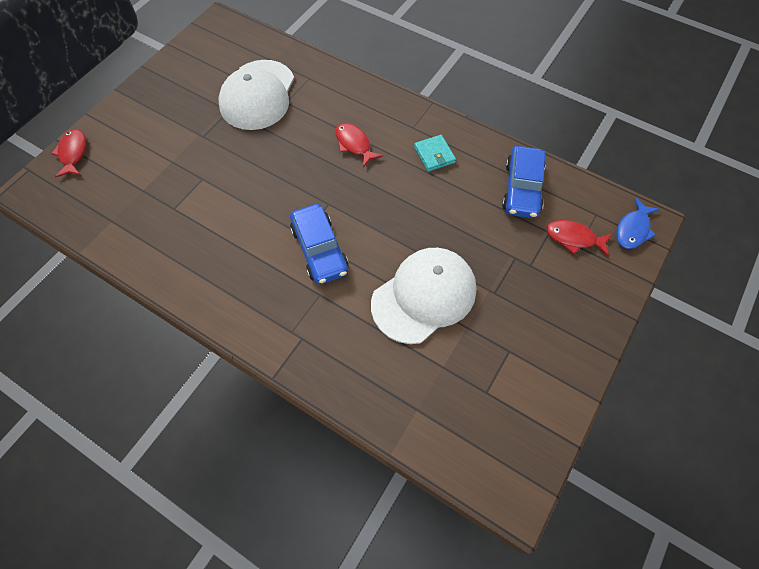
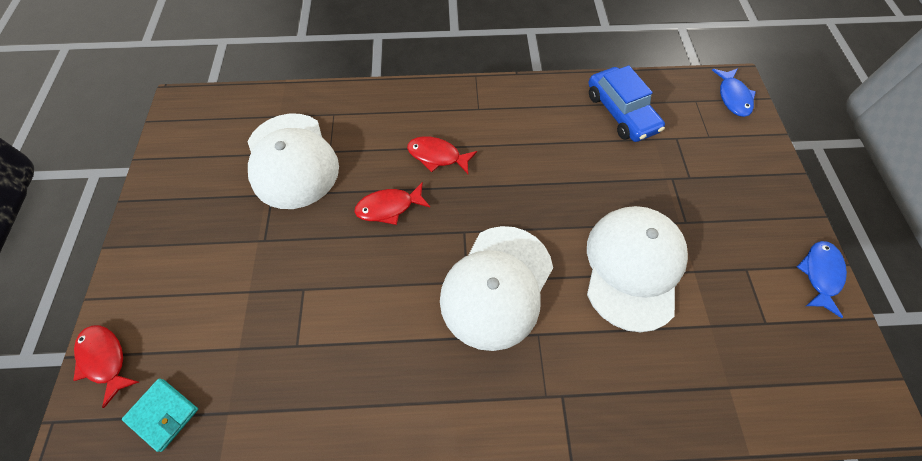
camera: 35 degrees left, 0 degrees up
blue car [290,204,349,284] -> white cap [440,226,553,351]
turquoise wallet [414,135,456,172] -> turquoise wallet moved to [122,379,198,452]
red fish [546,220,612,256] -> red fish moved to [355,182,430,225]
none -> blue fish [797,241,847,318]

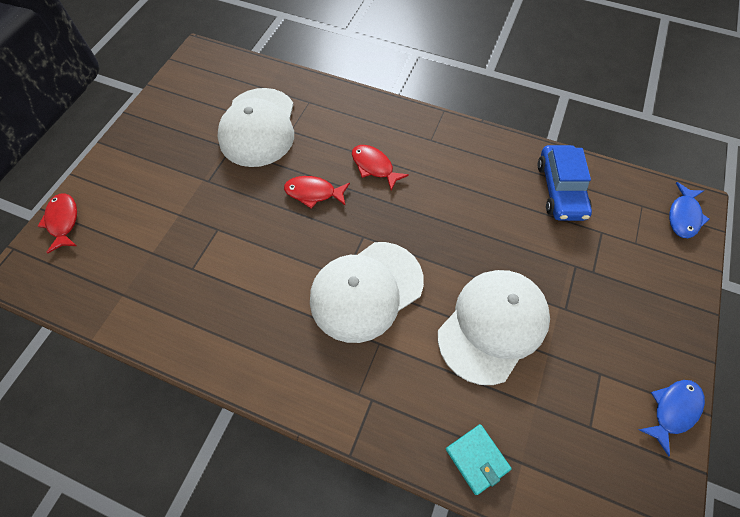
camera: 25 degrees right, 0 degrees up
turquoise wallet [122,379,198,452] -> turquoise wallet moved to [446,424,512,495]

